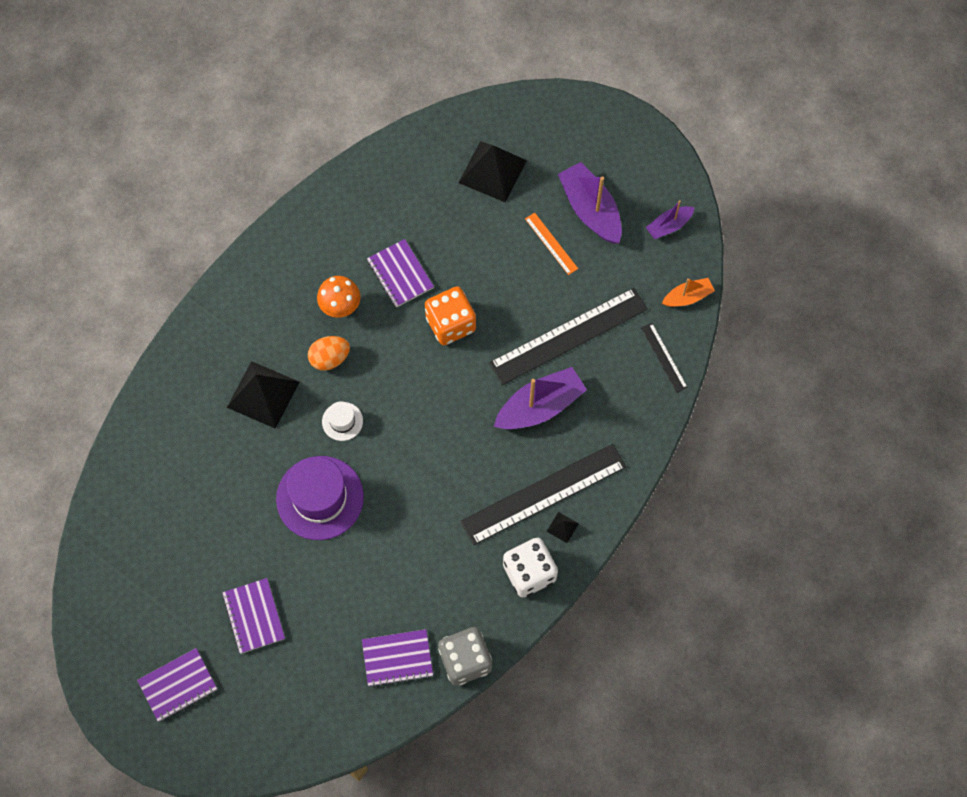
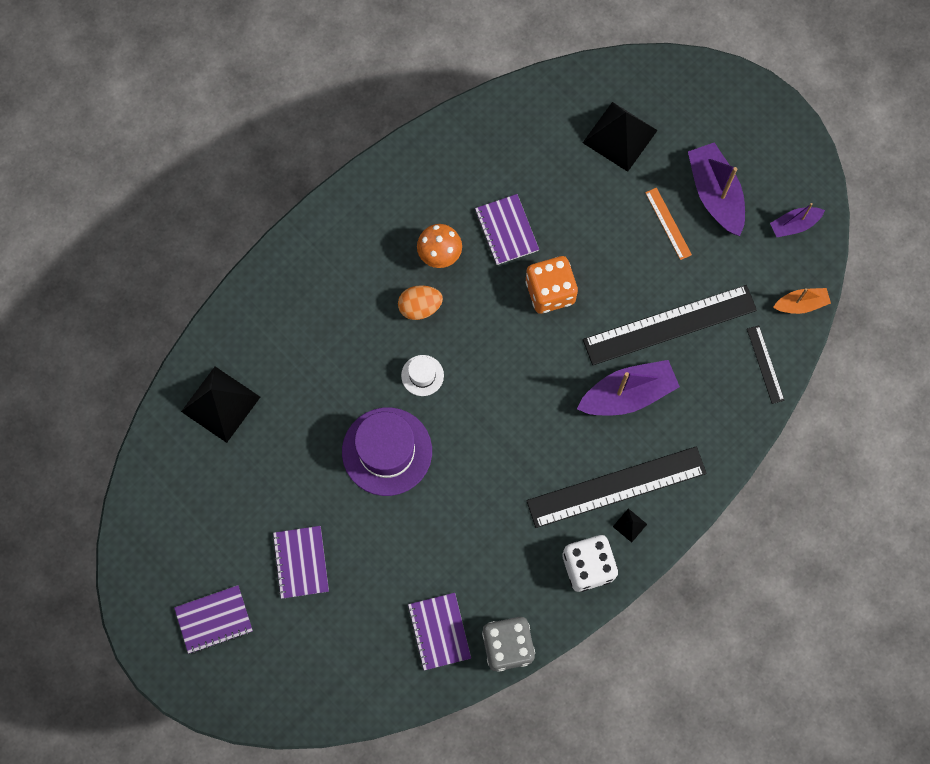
camera: 10 degrees right, 5 degrees up
black pyramid [227,361,299,429] -> black pyramid moved to [181,367,260,443]
purple notebook [362,629,433,687] -> purple notebook turned 75 degrees clockwise [407,593,471,670]

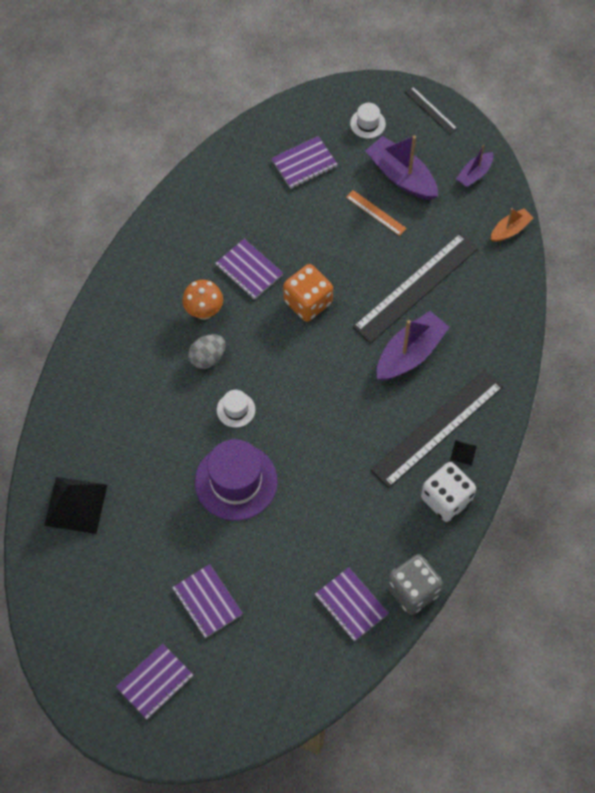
camera: 25 degrees left, 10 degrees down
orange egg [398,285,443,320] -> grey egg [188,334,226,369]
black pyramid [583,102,658,172] -> purple notebook [271,136,338,189]
black ruler [747,325,785,404] -> black ruler moved to [405,86,458,135]
none -> white hat [350,103,386,139]

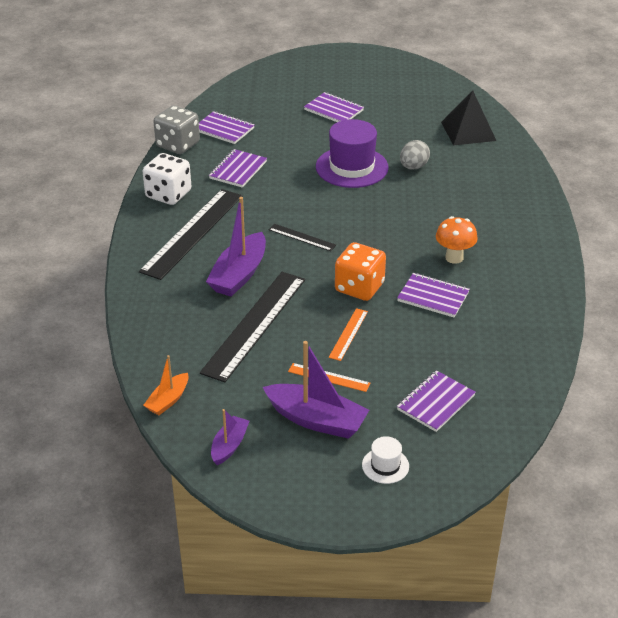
camera: 160 degrees right, 25 degrees down
purple notebook [116,643,193,719] -> purple notebook moved to [209,149,267,188]
grey egg [188,334,226,369] -> grey egg moved to [400,140,430,170]
white hat [217,390,255,428] -> none
black ruler [405,86,458,135] -> black ruler moved to [268,224,336,251]
black pyramid [450,440,477,465] -> none
none -> orange ruler [329,308,368,361]

